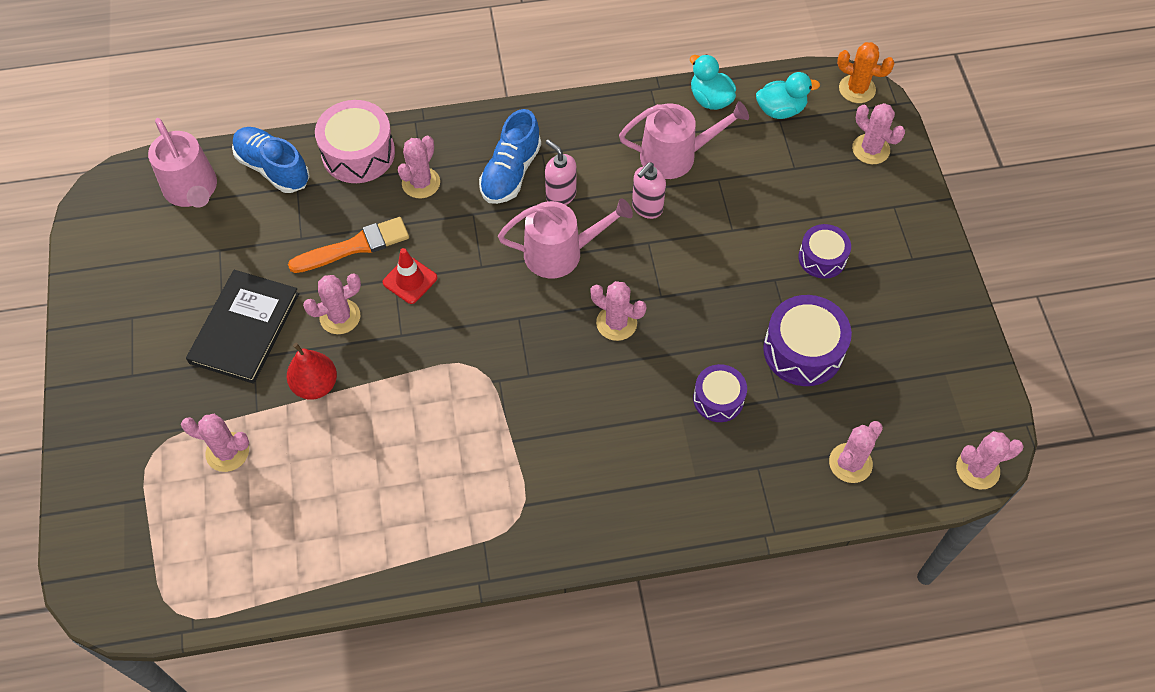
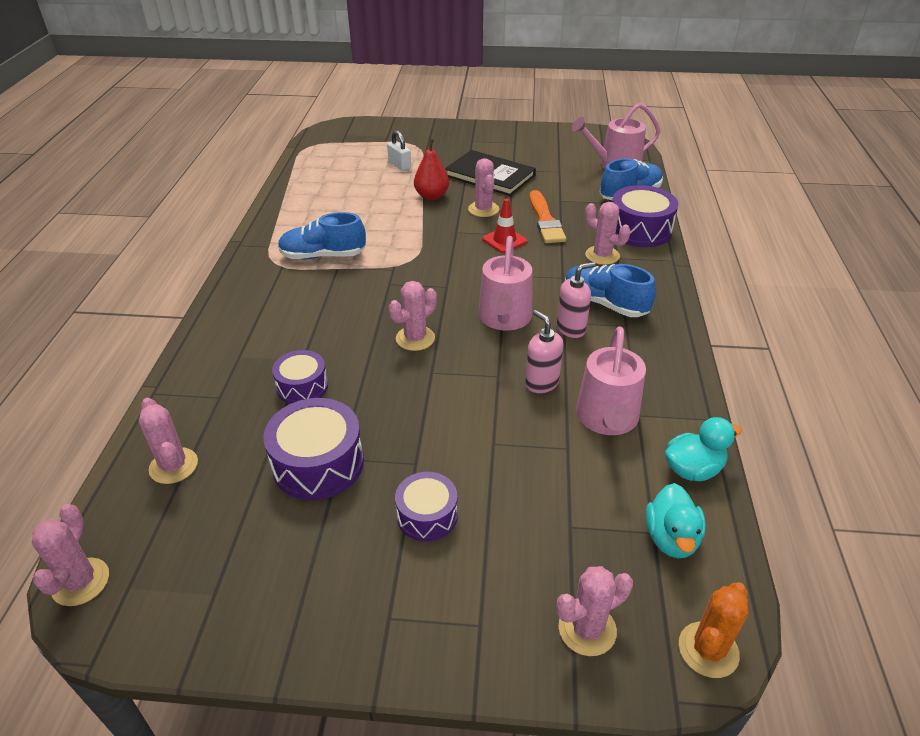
camera: 105 degrees right, 20 degrees down
pink cactus [181,414,249,472] -> white padlock [387,130,411,171]
pink drum [315,100,395,183] -> purple drum [612,185,678,247]
none -> blue shoe [278,212,366,259]

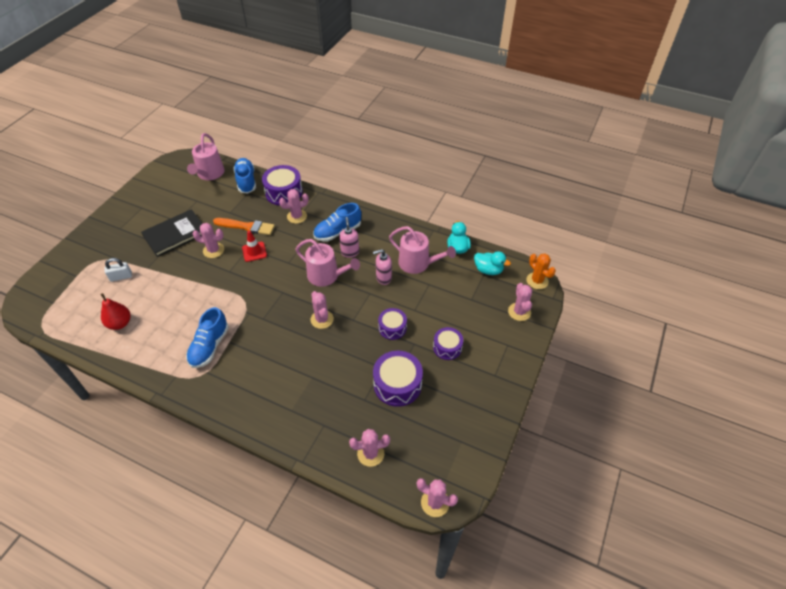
camera: 70 degrees left, 10 degrees up
purple drum [272,350,328,404] -> purple drum moved to [378,308,407,340]
red pear [414,138,449,200] -> red pear moved to [100,293,130,330]

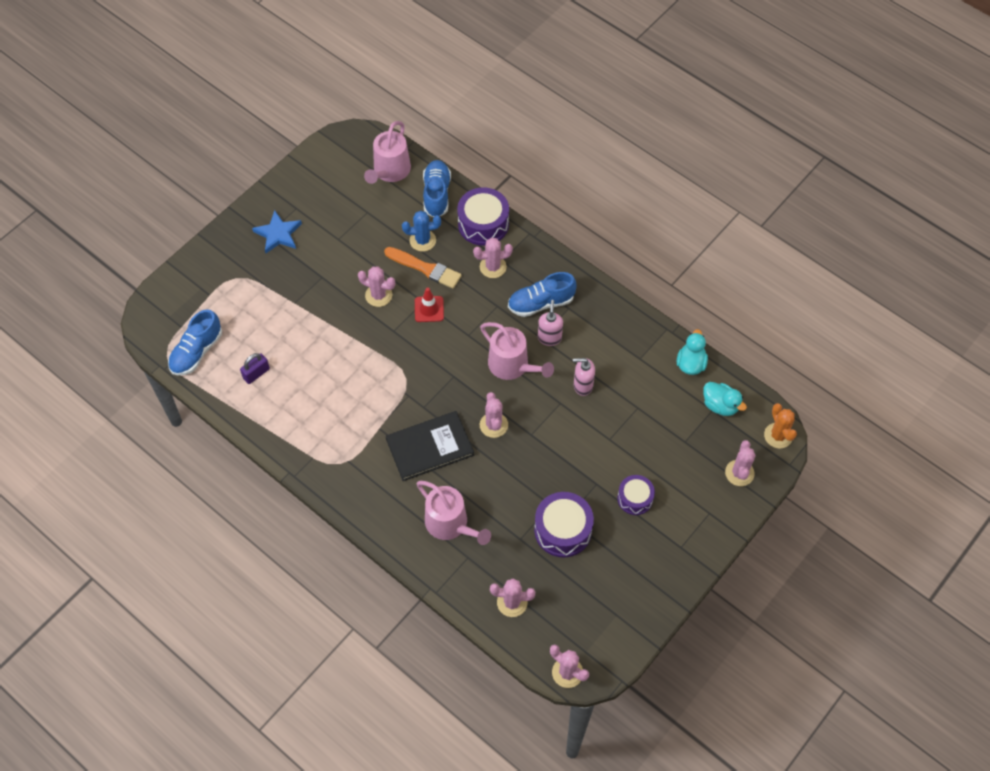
camera: 15 degrees right, 10 degrees up
red pear [100,293,130,330] -> purple padlock [240,353,270,384]
white padlock [104,258,132,282] -> none
black book [141,209,202,257] -> black book moved to [386,411,474,481]
blue shoe [186,307,229,368] -> blue shoe moved to [168,309,222,375]
purple drum [378,308,407,340] -> none
pink watering can [389,226,456,274] -> pink watering can moved to [417,481,491,545]
none -> blue star [252,210,302,253]
none -> blue cactus [402,211,441,252]

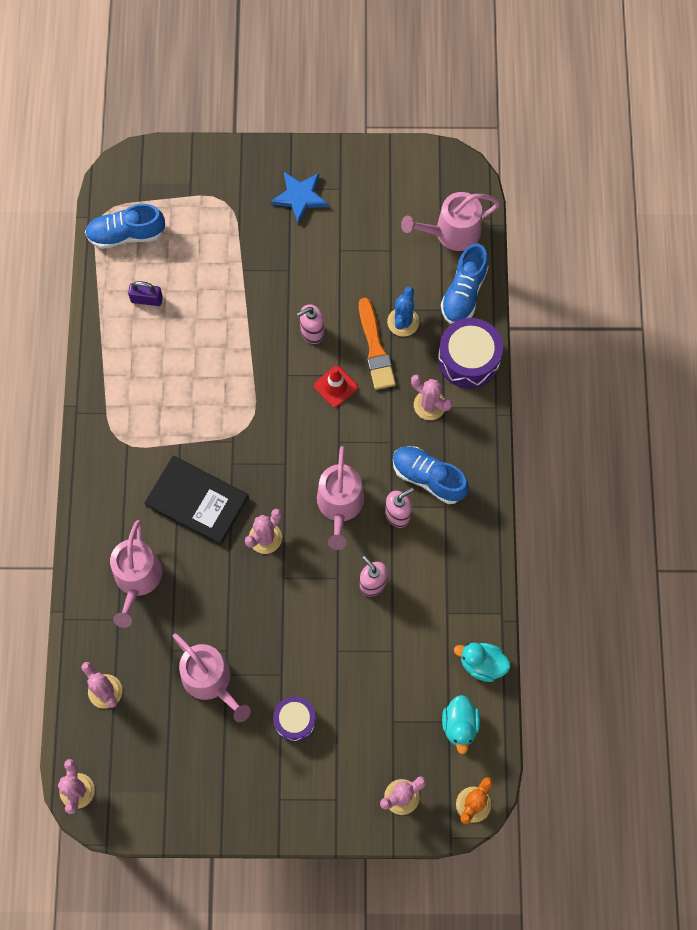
camera: 50 degrees right, 10 degrees up
pink cactus [358,266,395,307] -> pink soap dispenser [297,304,324,344]
blue cactus [402,211,441,252] -> blue cactus turned 60 degrees clockwise [387,287,419,337]
blue shoe [423,160,451,217] -> blue shoe turned 150 degrees clockwise [441,243,489,324]
purple drum [534,492,594,557] -> pink watering can [173,634,251,722]
turquoise duck [677,329,708,375] -> turquoise duck turned 135 degrees counterclockwise [454,643,510,682]

